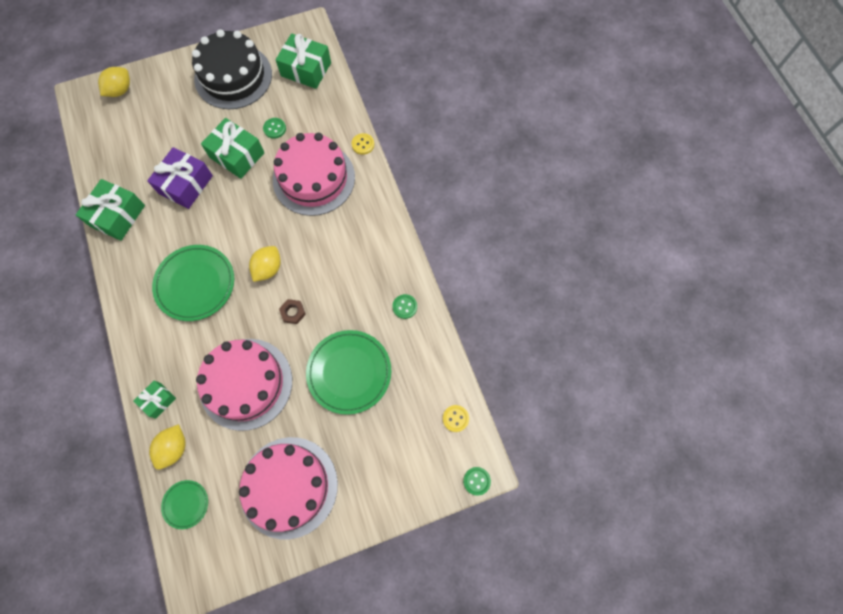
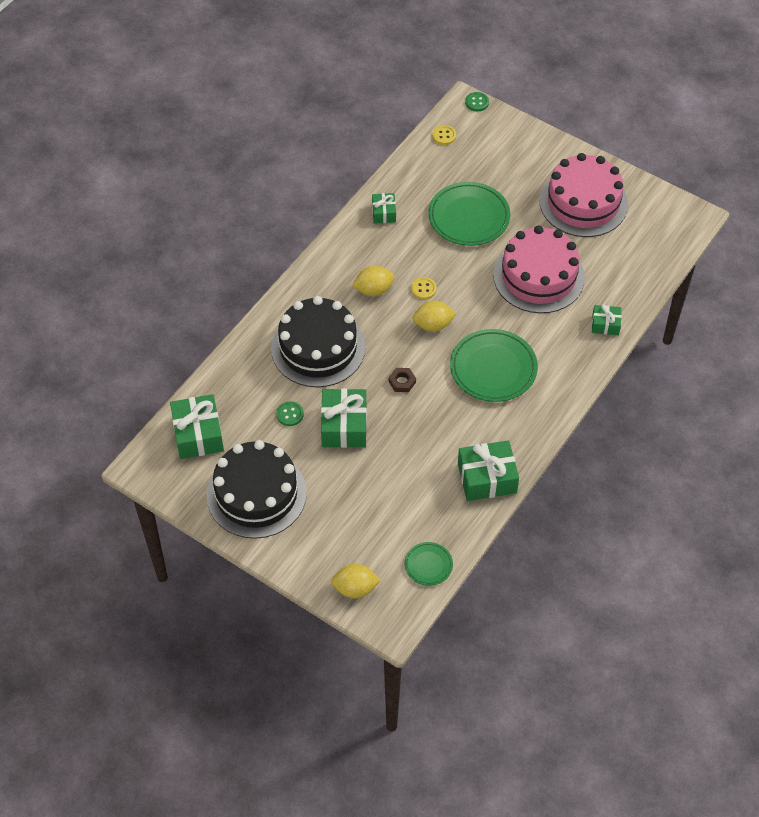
camera: 125 degrees left, 15 degrees down
purple gift [147,147,213,209] -> none
yellow lemon [149,424,186,470] -> yellow lemon moved to [352,266,395,296]
green plate [161,480,208,529] -> green plate moved to [405,542,453,586]
pink cake [273,133,355,216] -> black cake [271,296,365,387]
brown nut [279,299,306,324] -> brown nut moved to [388,368,416,392]
yellow button [352,133,374,155] -> yellow button moved to [411,277,437,300]
green button [392,294,417,319] -> green gift [372,193,396,224]

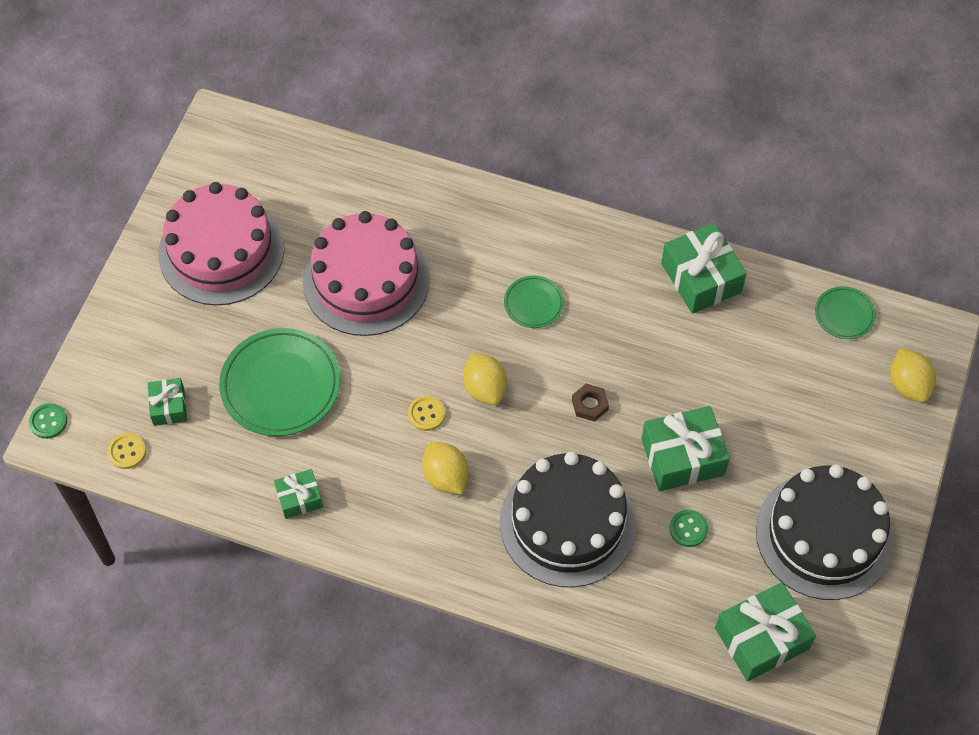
camera: 105 degrees left, 5 degrees up
green plate [450,329,538,402] -> green plate [504,276,564,328], size x0.51
green gift [592,304,622,335] -> green gift moved to [148,378,187,426]

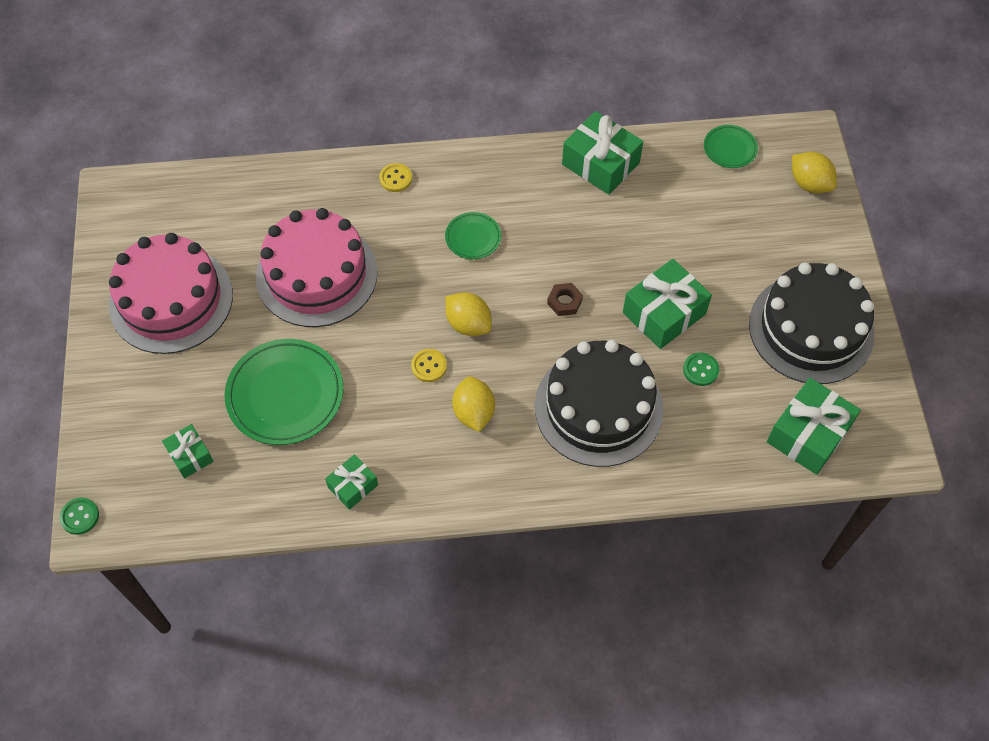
camera: 25 degrees left, 0 degrees up
yellow button [108,433,146,469] -> yellow button moved to [379,163,412,192]
yellow lemon [422,442,469,495] -> yellow lemon turned 45 degrees clockwise [452,376,495,432]

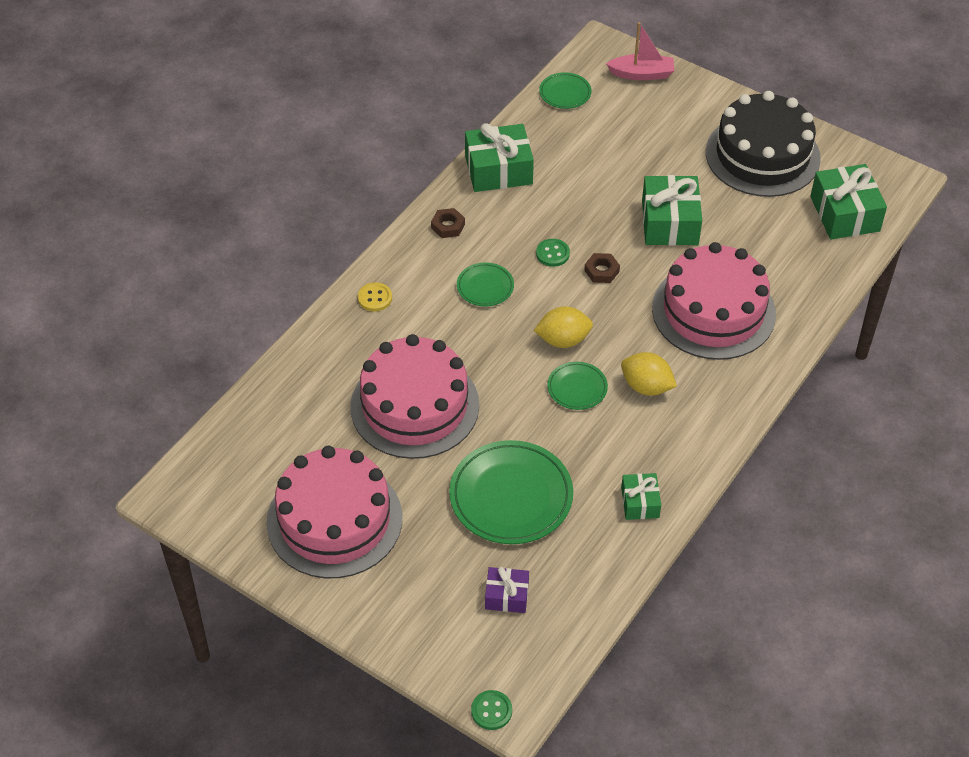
camera: 50 degrees left, 10 degrees down
green gift [162,424,214,478] -> purple gift [485,567,529,613]
yellow button [411,349,447,382] -> green plate [547,362,608,410]
black cake [535,340,664,467] -> pink cake [652,242,776,360]
green button [683,352,719,386] -> green button moved to [536,239,570,267]
yellow lemon [792,152,837,193] -> pink boat [606,22,674,80]
none -> brown nut [431,208,465,238]

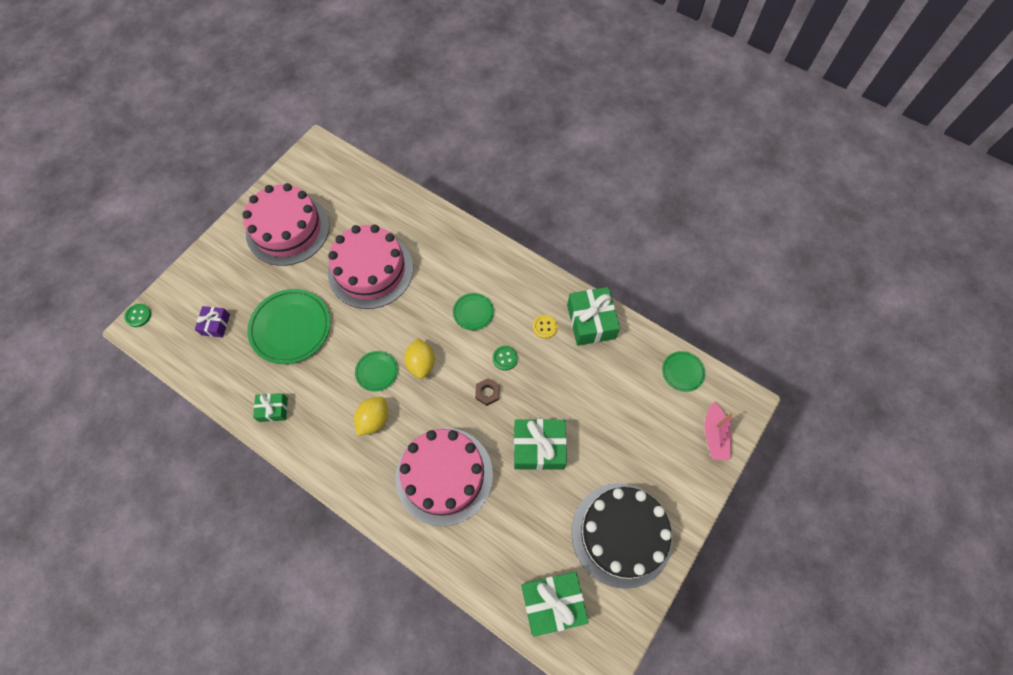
camera: 90 degrees right, 15 degrees up
yellow button [358,282,392,312] -> yellow button moved to [533,315,558,339]
brown nut [431,208,465,238] -> none

